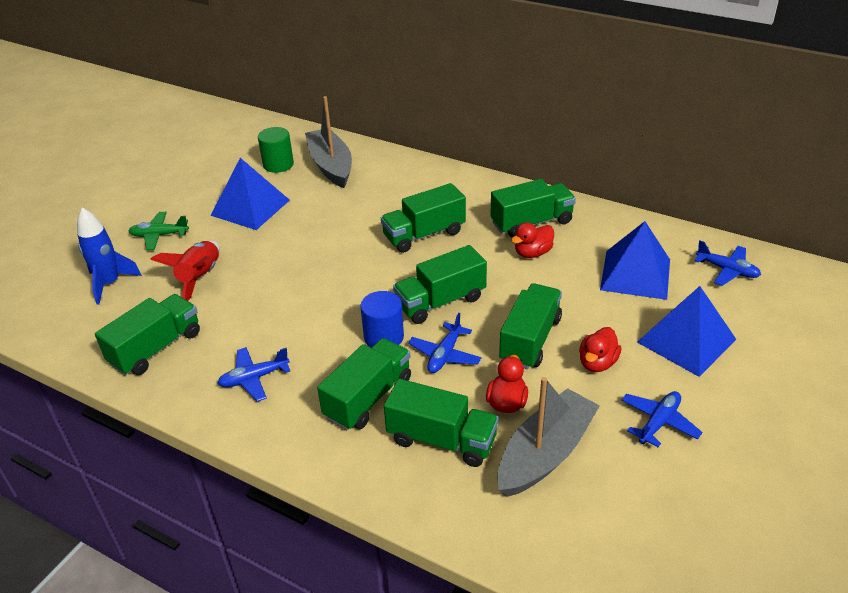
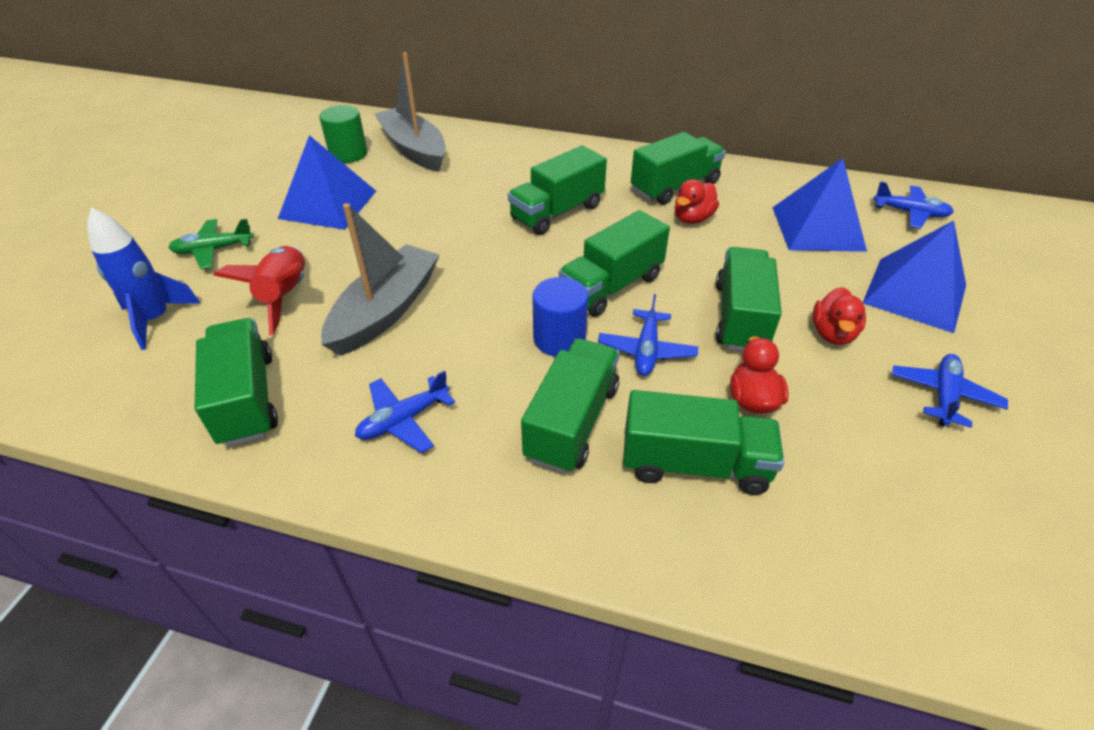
camera: 15 degrees left, 5 degrees up
green truck [95,294,200,375] -> green truck turned 45 degrees counterclockwise [195,318,278,447]
grey boat [497,377,600,497] -> grey boat moved to [321,203,439,356]

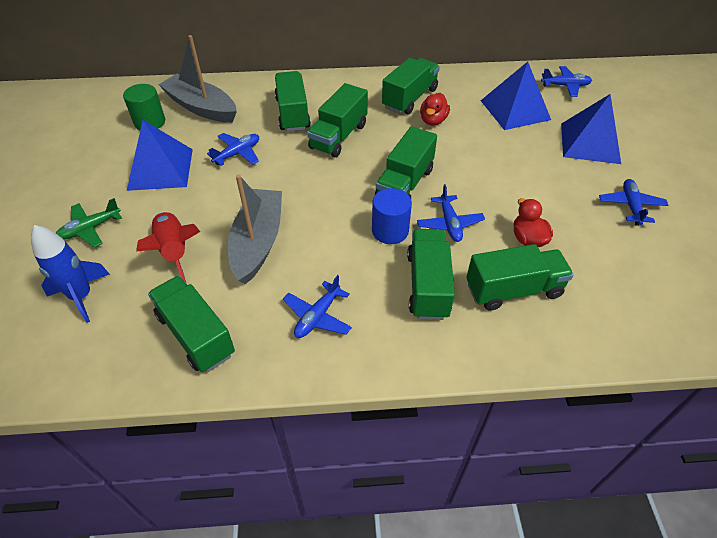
camera: 20 degrees left, 5 degrees up
green truck [716,247,782,351] -> green truck moved to [275,71,311,132]
red duck [812,287,866,345] -> none
none -> blue plane [207,133,259,166]

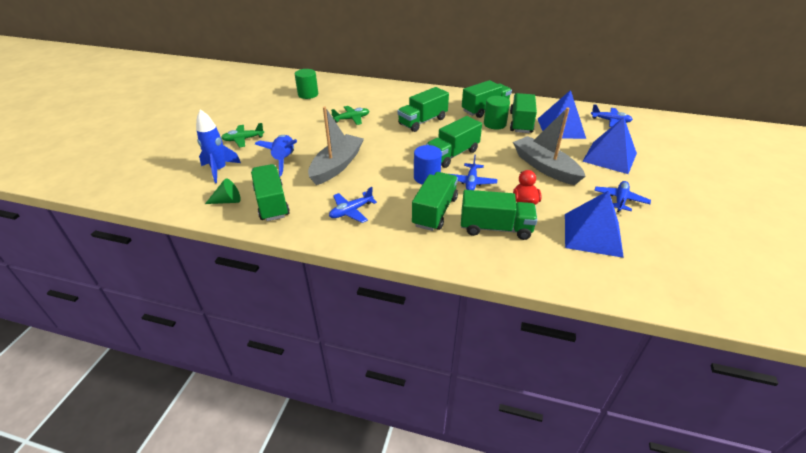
camera: 20 degrees right, 10 degrees down
blue pyramid [127,120,193,191] -> blue pyramid moved to [565,190,624,258]
red rocket [136,211,200,283] -> blue rocket [255,135,297,176]
grey boat [158,35,237,123] -> grey boat moved to [513,107,586,185]
blue plane [207,133,259,166] -> green plane [331,106,369,125]
green truck [275,71,311,132] -> green truck moved to [510,93,537,133]
red duck [420,93,450,126] -> green cylinder [484,96,510,130]
none -> green cone [205,178,241,204]

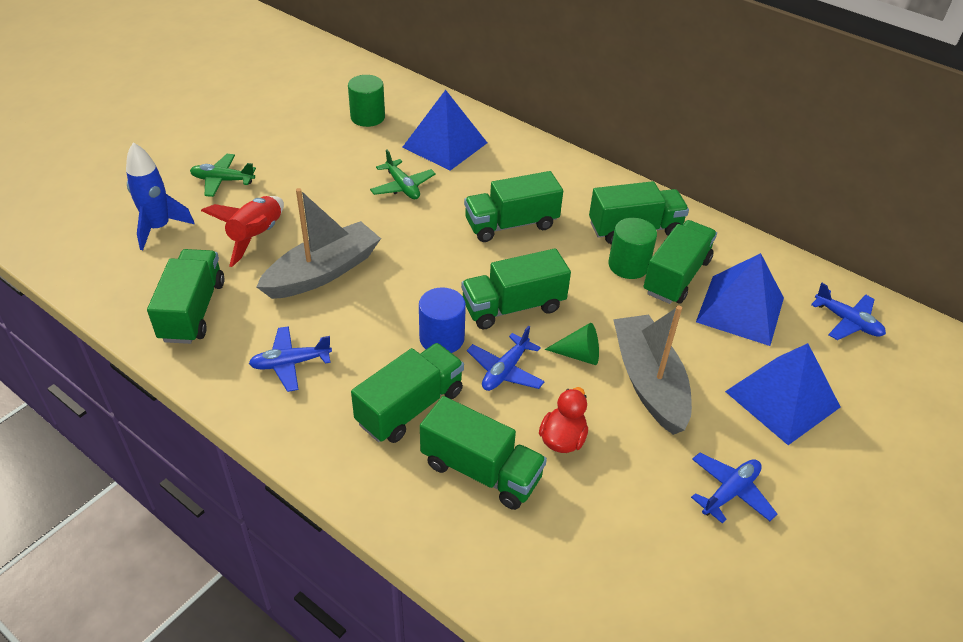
camera: 20 degrees right, 5 degrees up
green cone [205,178,241,204] -> green cone moved to [545,323,599,365]
blue rocket [255,135,297,176] -> red rocket [201,196,284,267]
green plane [331,106,369,125] -> green plane turned 60 degrees clockwise [370,149,436,199]
blue pyramid [565,190,624,258] -> blue pyramid moved to [402,90,487,171]

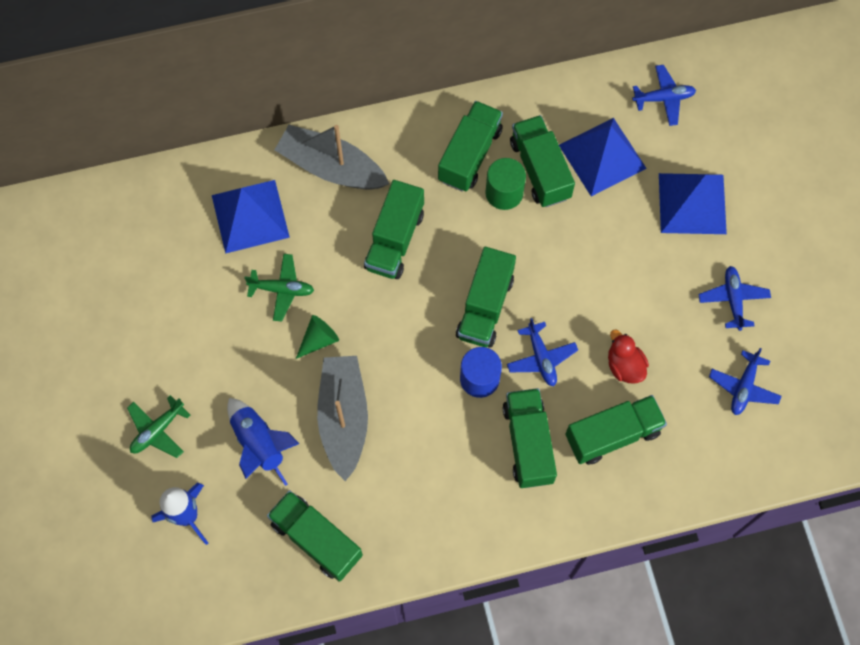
camera: 50 degrees left, 25 degrees up
red rocket [201,196,284,267] -> blue rocket [227,398,299,486]
blue plane [249,326,332,392] -> blue plane moved to [709,348,782,415]
green cylinder [348,75,385,127] -> none
green cone [545,323,599,365] -> green cone moved to [296,315,339,359]
grey boat [613,305,692,435] -> grey boat moved to [275,125,389,190]

